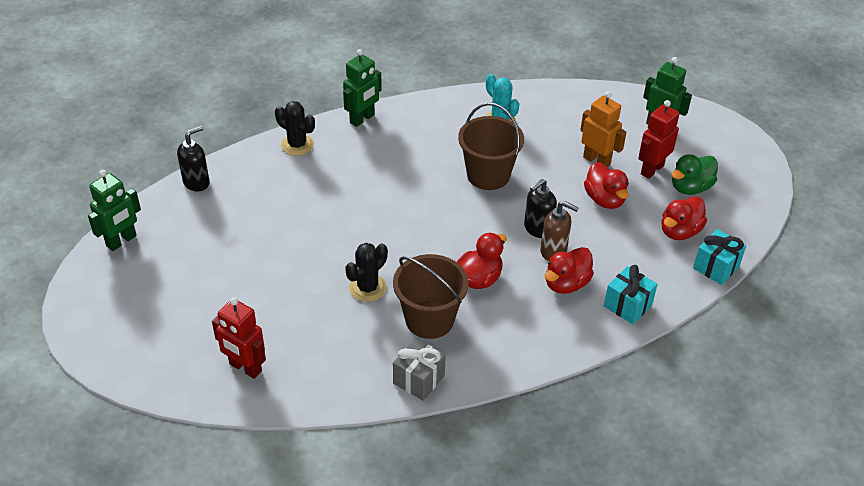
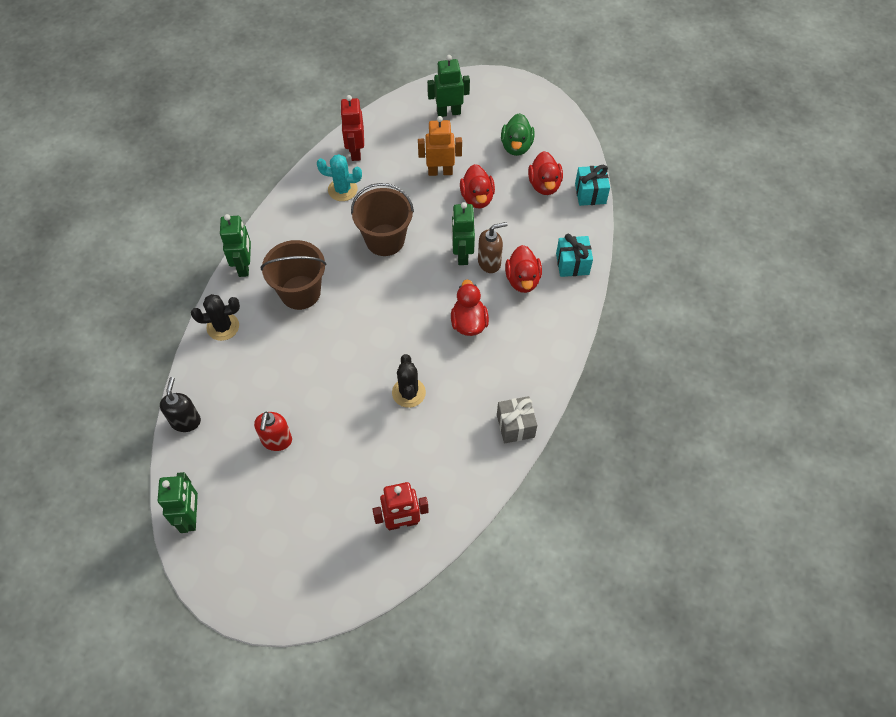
camera: 45 degrees left, 15 degrees up
brown bucket [393,254,469,339] -> brown bucket moved to [261,240,326,310]
black soap dispenser [524,179,557,238] -> green robot [451,202,475,265]
red duck [584,162,629,209] -> red duck turned 60 degrees clockwise [460,164,495,208]
red robot [638,100,679,179] -> red robot moved to [340,95,364,161]
none -> red soap dispenser [254,411,292,451]

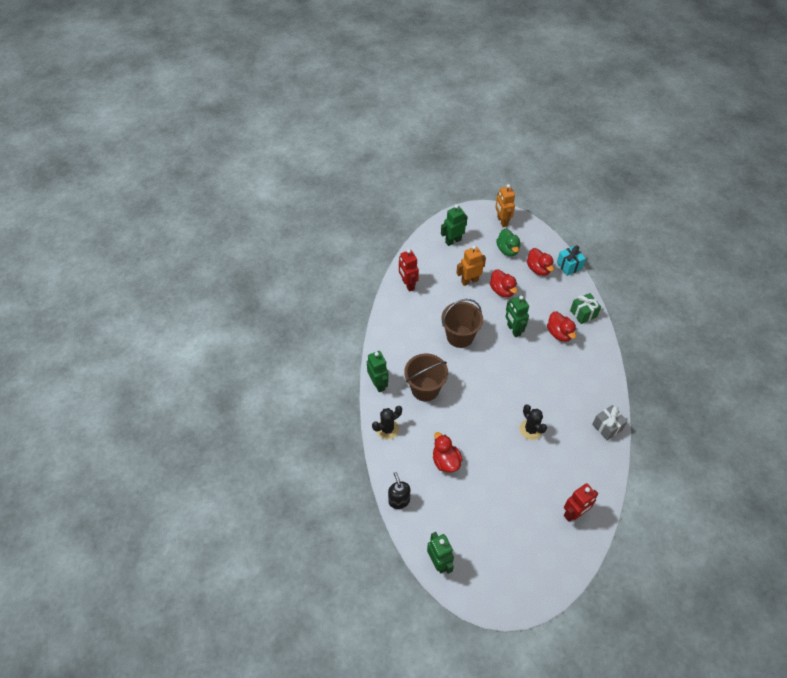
camera: 20 degrees left, 5 degrees down
red soap dispenser [254,411,292,451] -> none
turquoise cactus [317,154,362,201] -> none
red duck [451,279,489,336] -> red duck moved to [433,432,463,473]
brown soap dispenser [478,222,507,273] -> none
turquoise gift [556,233,593,277] -> green gift [570,293,601,324]
none -> orange robot [495,184,515,227]

